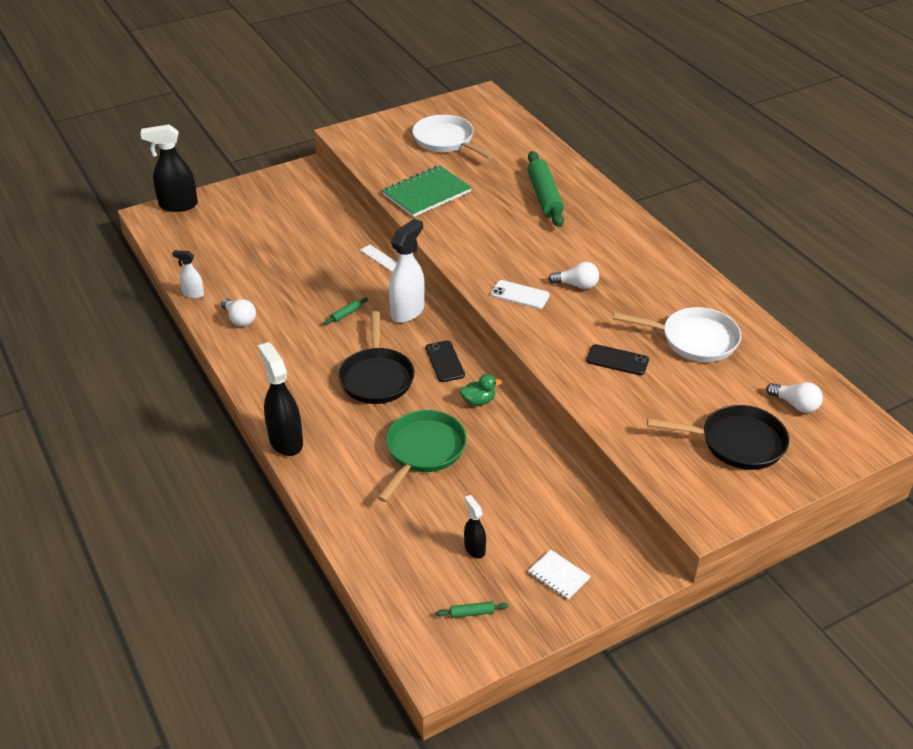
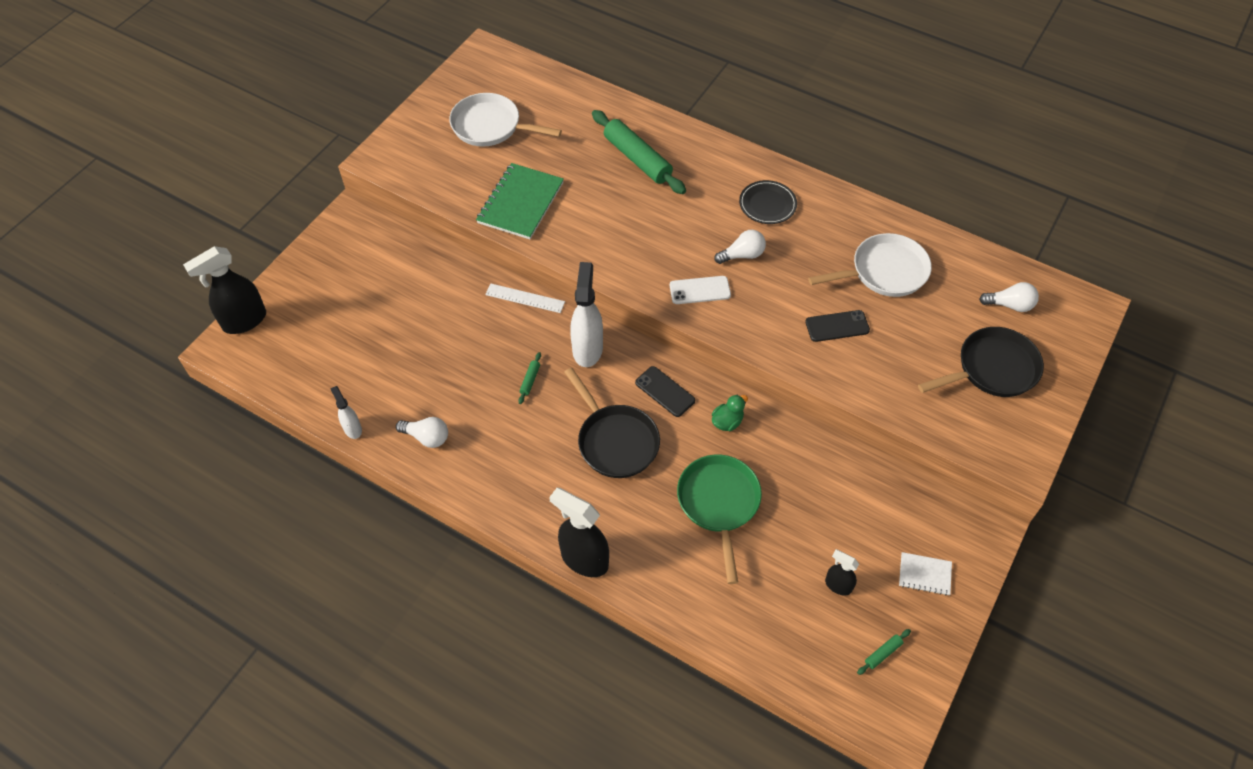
camera: 30 degrees left, 15 degrees up
white spray bottle [172,250,204,299] -> white spray bottle turned 75 degrees clockwise [330,386,362,439]
none -> black plate [739,180,797,224]

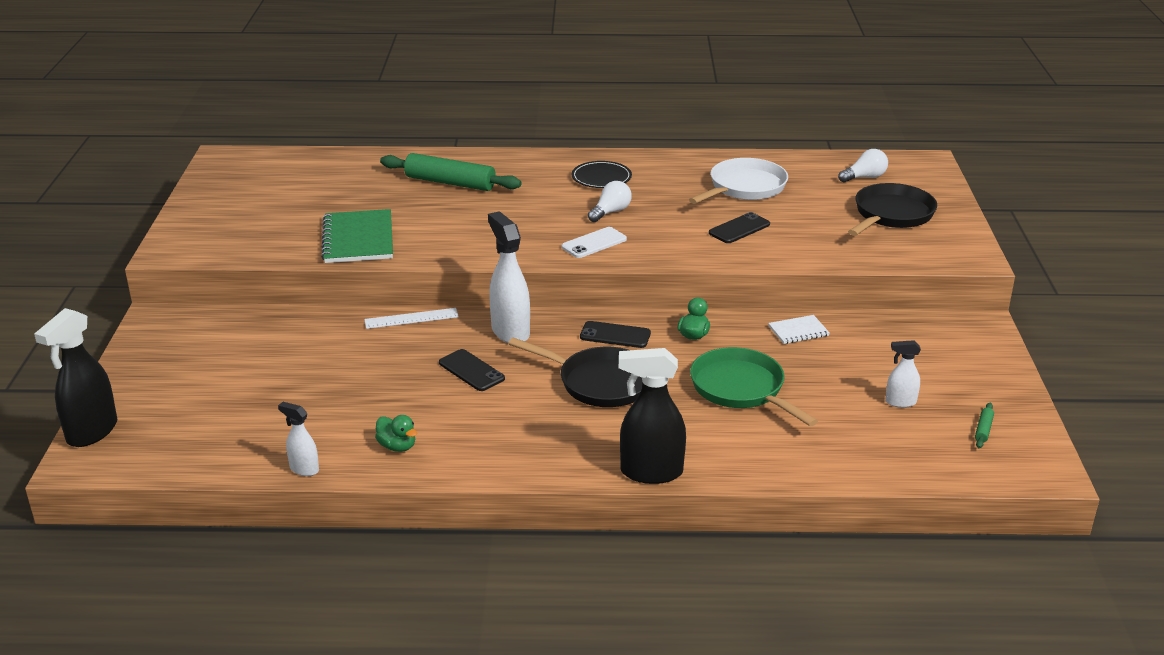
camera: 30 degrees left, 25 degrees down
white light bulb [396,417,448,448] -> green duck [375,415,417,452]
white pan [449,93,562,147] -> none
green rolling pin [518,352,541,404] -> black phone [439,349,505,391]
black spray bottle [825,549,859,596] -> white spray bottle [885,340,921,408]
white notebook [899,552,952,596] -> white notebook moved to [768,315,830,344]

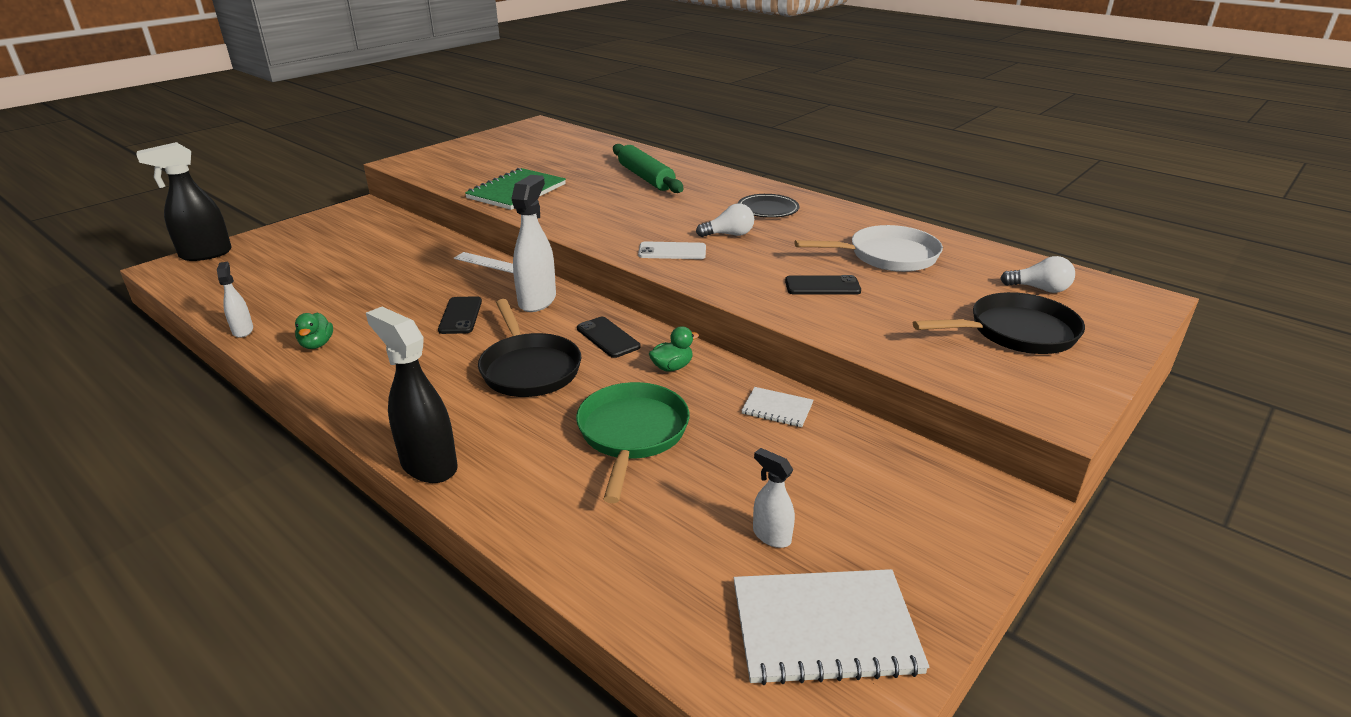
camera: 40 degrees right, 0 degrees up
green rolling pin [975,403,994,448] -> white notebook [734,569,929,685]

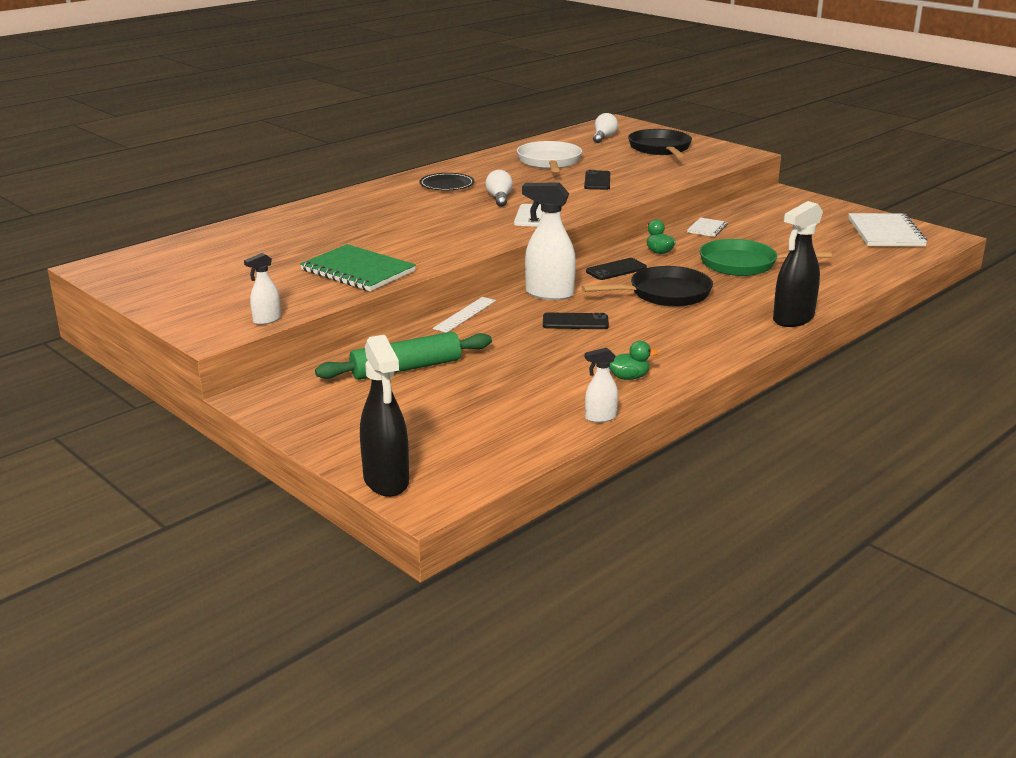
camera: 85 degrees left, 5 degrees down
green rolling pin [613,144,684,193] -> green rolling pin moved to [315,332,492,380]
white spray bottle [753,448,795,548] -> white spray bottle moved to [244,253,281,325]

